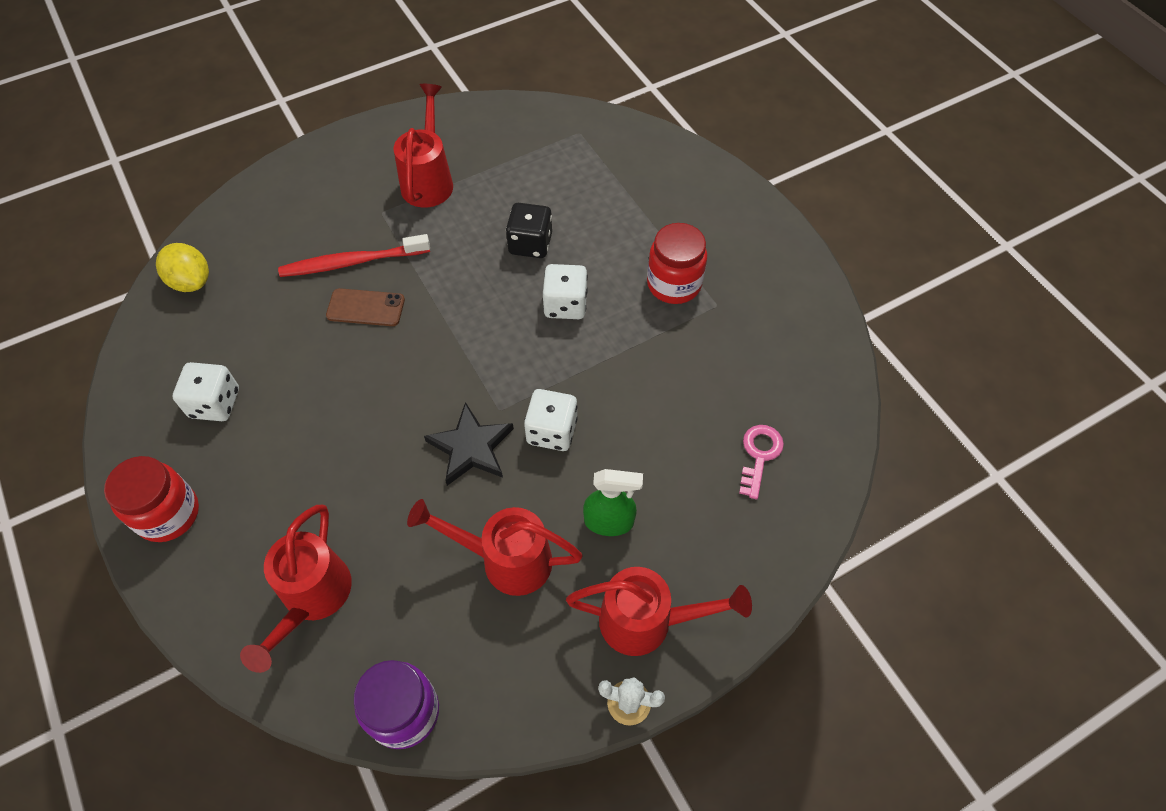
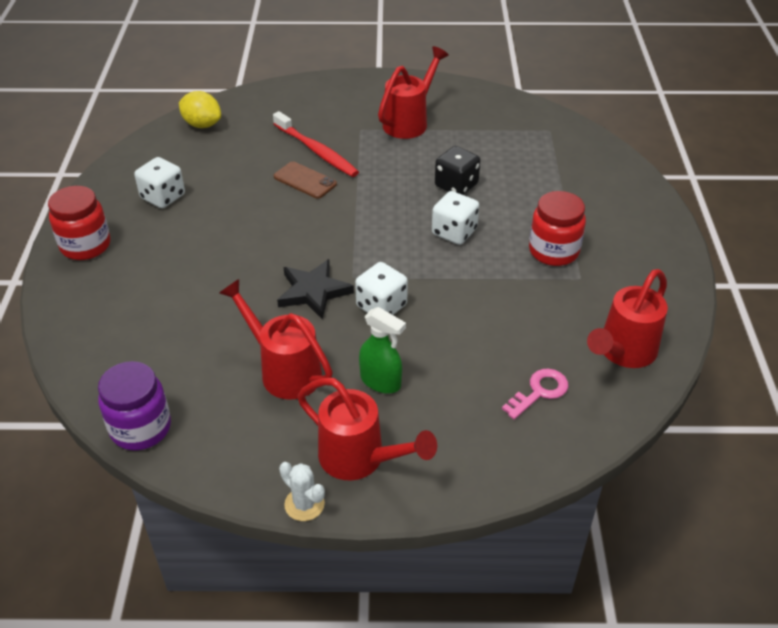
camera: 30 degrees right, 15 degrees down
yellow lemon [156,243,209,292] -> yellow lemon turned 45 degrees counterclockwise [179,91,221,128]
red watering can [240,505,352,673] -> red watering can moved to [587,269,668,368]
red toothbrush [278,234,430,277] -> red toothbrush turned 150 degrees counterclockwise [273,111,359,177]

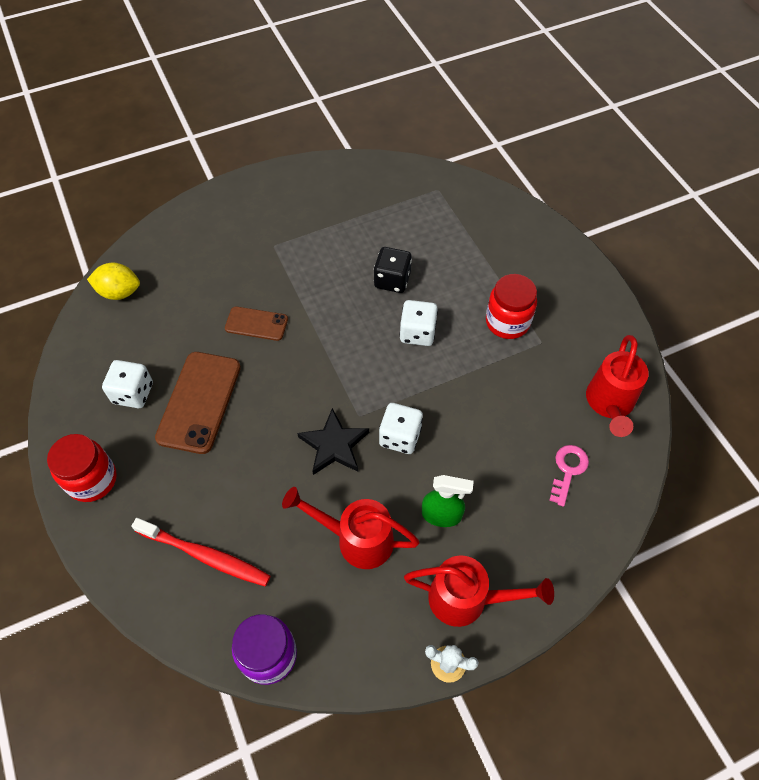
camera: 25 degrees left, 15 degrees up
red toothbrush [273,111,359,177] -> red toothbrush moved to [131,518,270,586]
red watering can [378,46,449,139] -> none
none -> brown phone [155,352,241,454]

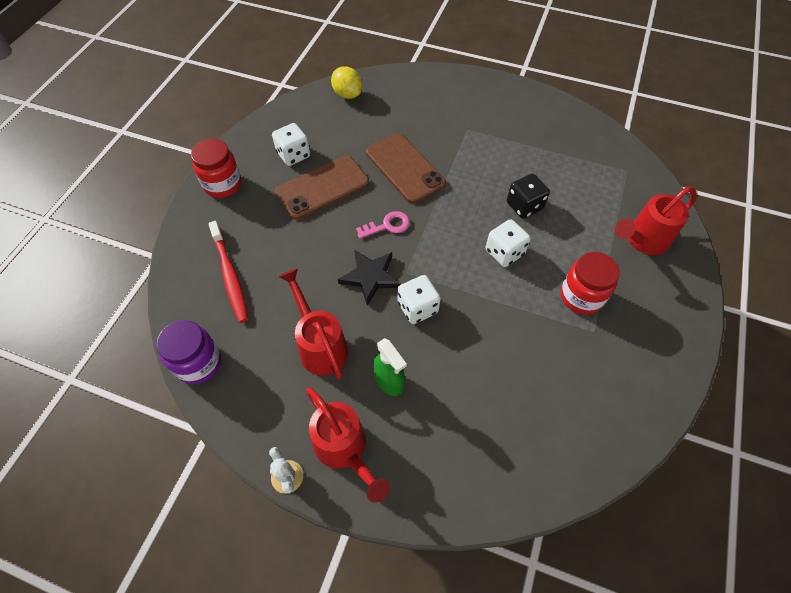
camera: 45 degrees right, 0 degrees up
brown phone [225,306,288,341] -> brown phone [366,133,446,204], size x1.72
pink key [549,445,589,507] -> pink key moved to [356,211,410,239]
red watering can [586,335,649,437] -> red watering can moved to [615,187,697,255]

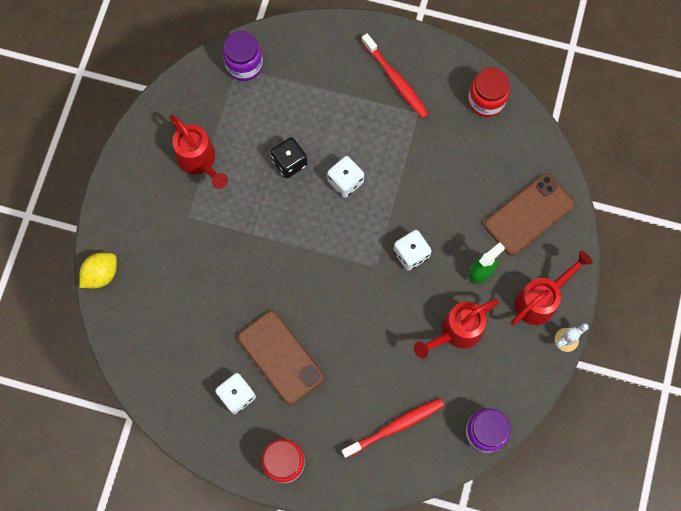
camera: 95 degrees left, 15 degrees up
yellow lemon [331,66,362,99] -> yellow lemon moved to [79,253,117,289]
black star [338,250,401,306] -> none
pink key [356,211,410,239] -> none
brown phone [366,133,446,204] -> brown phone moved to [484,174,574,256]
red jar [561,252,620,315] -> red jar moved to [468,68,510,117]
red watering can [615,187,697,255] -> red watering can moved to [170,114,228,189]
none -> purple jar [223,31,263,81]
none -> red toothbrush [361,33,429,118]

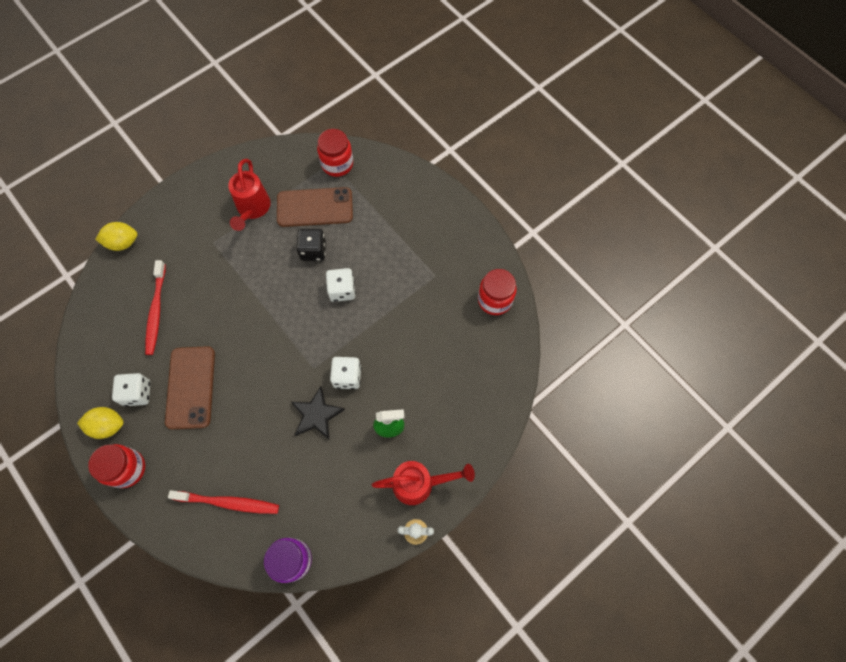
camera: 35 degrees right, 5 degrees down
purple jar [223,31,263,81] -> red jar [317,129,353,177]
red toothbrush [361,33,429,118] -> red toothbrush moved to [145,260,166,355]
red watering can [414,299,500,359] -> none
brown phone [484,174,574,256] -> brown phone moved to [277,187,353,227]
none -> yellow lemon [77,407,124,439]
none -> black star [291,386,345,439]

